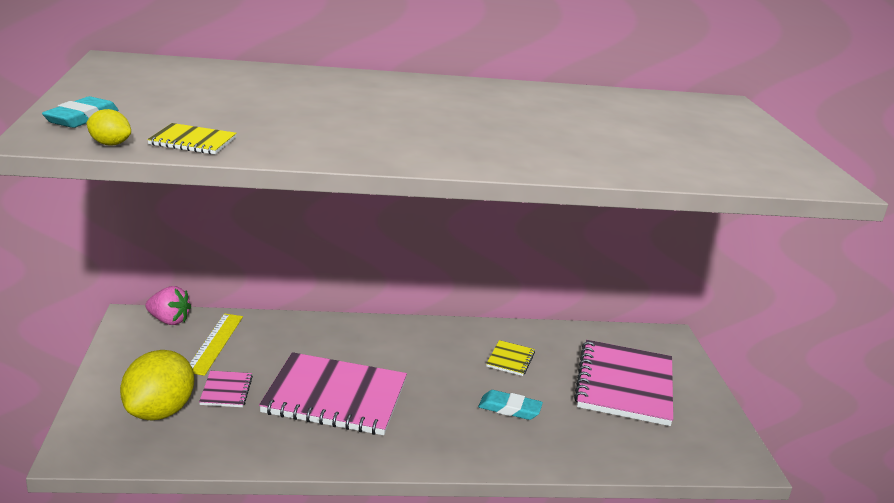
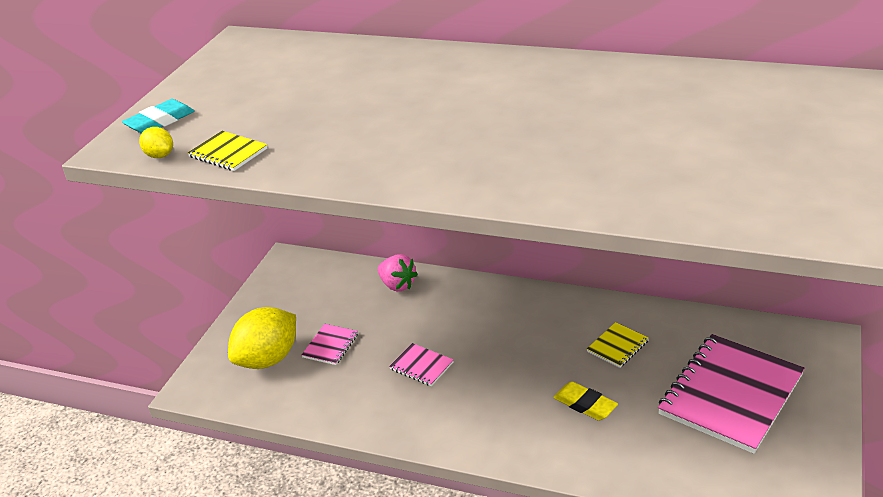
camera: 30 degrees right, 10 degrees up
pink strawberry [145,286,191,325] -> pink strawberry moved to [377,254,418,291]
yellow ruler [190,313,243,376] -> none
pink notebook [259,352,407,435] -> pink notebook [389,343,454,386], size x0.43
turquoise eraser [478,390,543,420] -> yellow eraser [553,381,618,421]

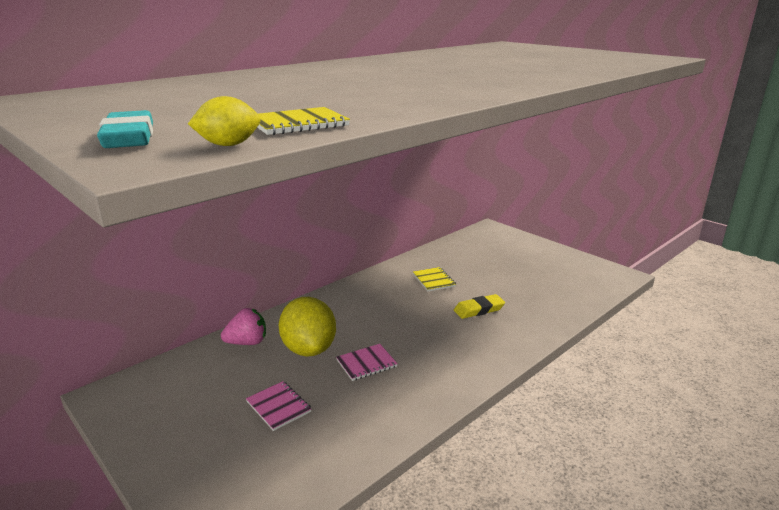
camera: 65 degrees left, 10 degrees down
yellow lemon [228,307,296,369] -> yellow lemon moved to [279,297,336,357]
pink notebook [658,334,805,454] -> none

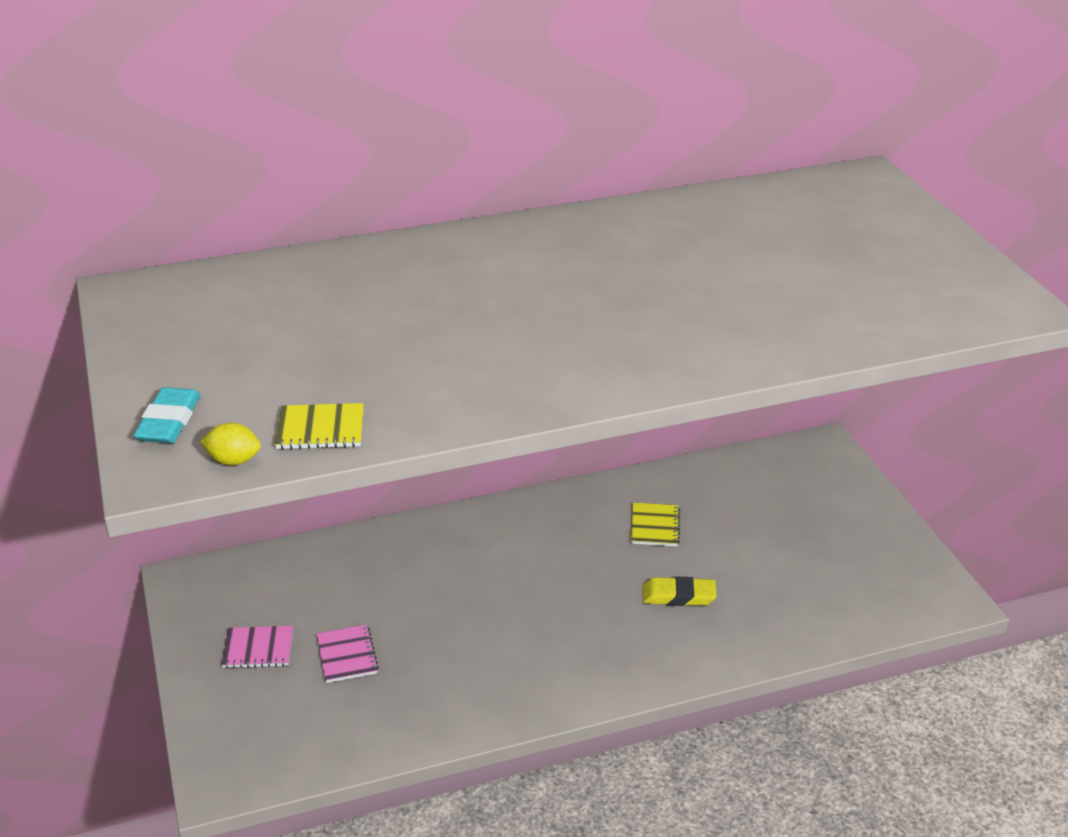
camera: 25 degrees right, 10 degrees up
pink strawberry [221,308,266,345] -> none
yellow lemon [279,297,336,357] -> none
pink notebook [336,344,398,381] -> pink notebook moved to [221,626,293,669]

